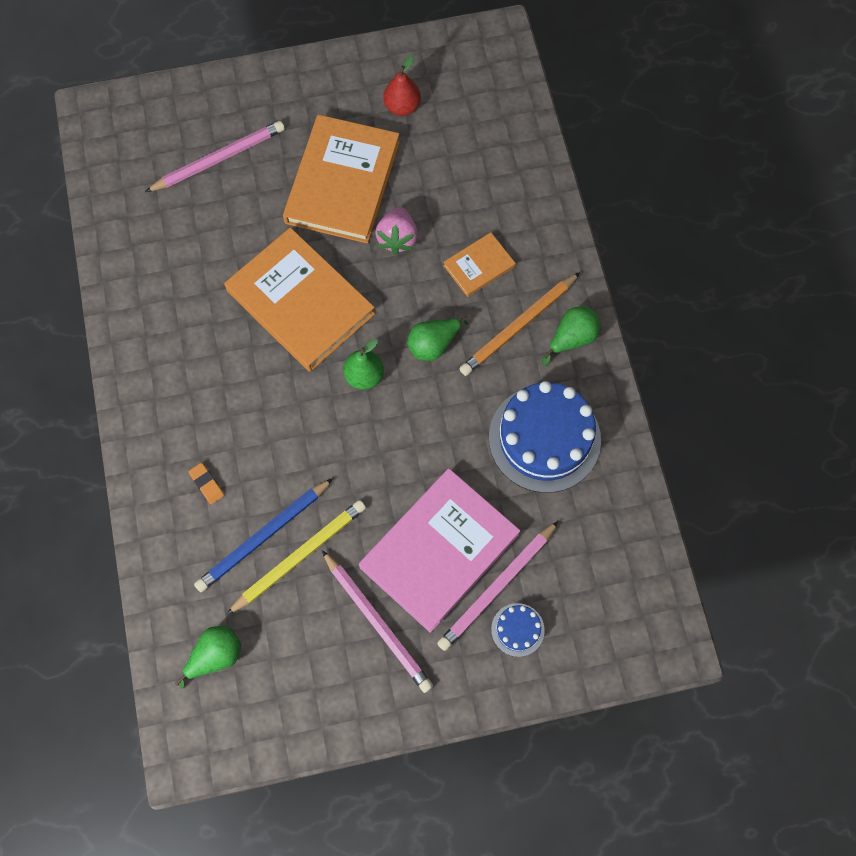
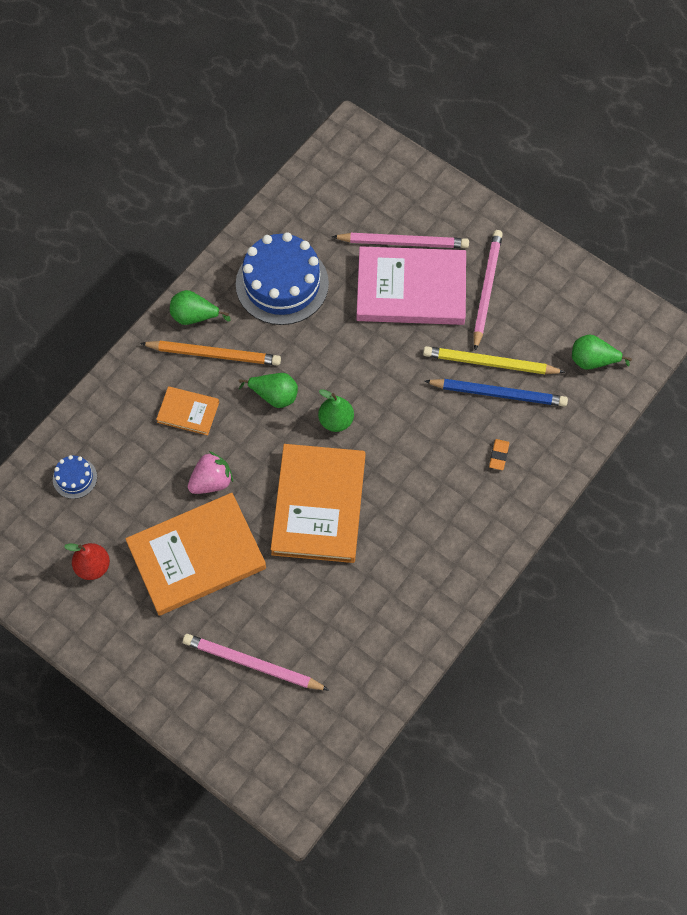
camera: 130 degrees left, 5 degrees down
blue cake [491,603,545,657] -> blue cake moved to [53,455,97,499]

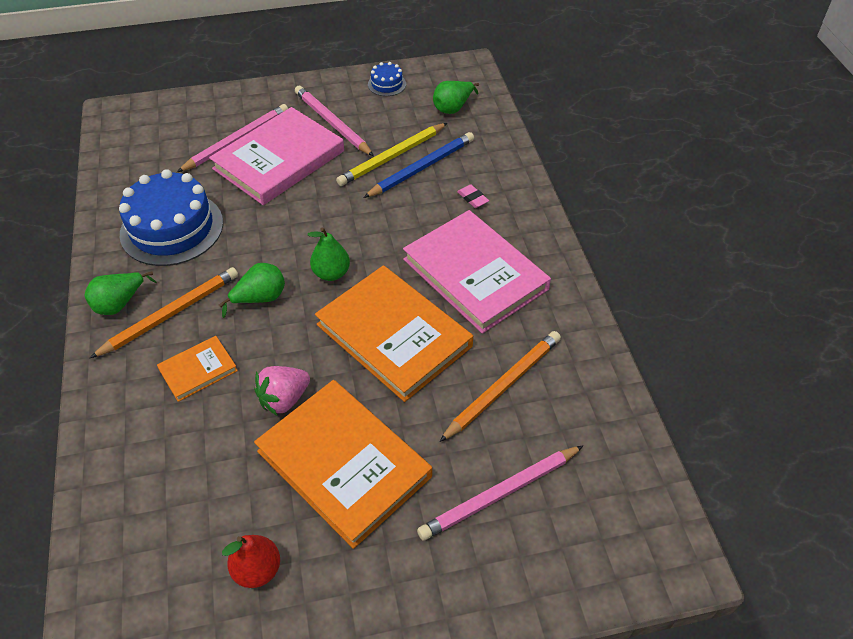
camera: 50 degrees left, 15 degrees down
blue cake [53,455,97,499] -> blue cake moved to [368,62,406,96]
orange book [125,493,266,616] -> orange book turned 60 degrees counterclockwise [254,380,432,549]
pink strawberry [188,451,233,494] -> pink strawberry turned 135 degrees counterclockwise [254,366,310,416]
orange eraser [489,439,509,470] -> pink eraser [457,184,489,208]
none -> pink book [403,210,551,334]
none -> orange pencil [439,331,561,442]

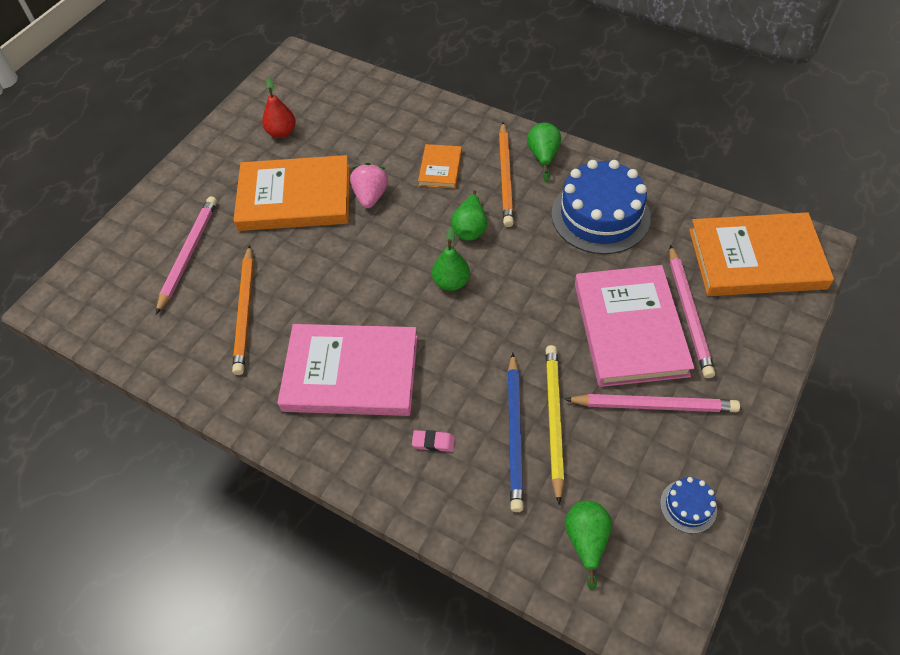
camera: 135 degrees right, 5 degrees up
orange book [315,265,473,402] -> orange book moved to [689,212,834,296]

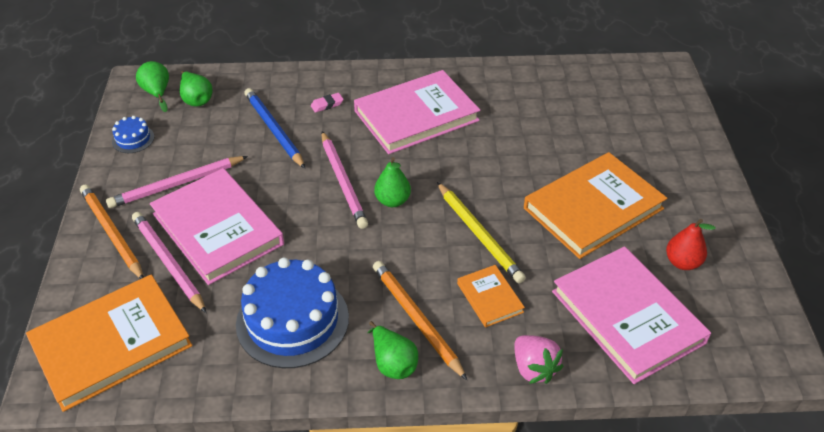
camera: 145 degrees right, 10 degrees down
pink pencil [156,196,217,314] -> pink pencil moved to [322,131,368,229]
orange pencil [232,245,254,375] -> orange pencil moved to [80,184,144,279]
pink strawberry [350,163,388,208] -> pink strawberry moved to [514,335,563,384]
green pear [451,190,487,241] -> green pear moved to [136,61,169,112]
yellow pencil [545,345,564,505] -> yellow pencil moved to [437,182,526,283]
none -> pink book [552,246,711,384]

